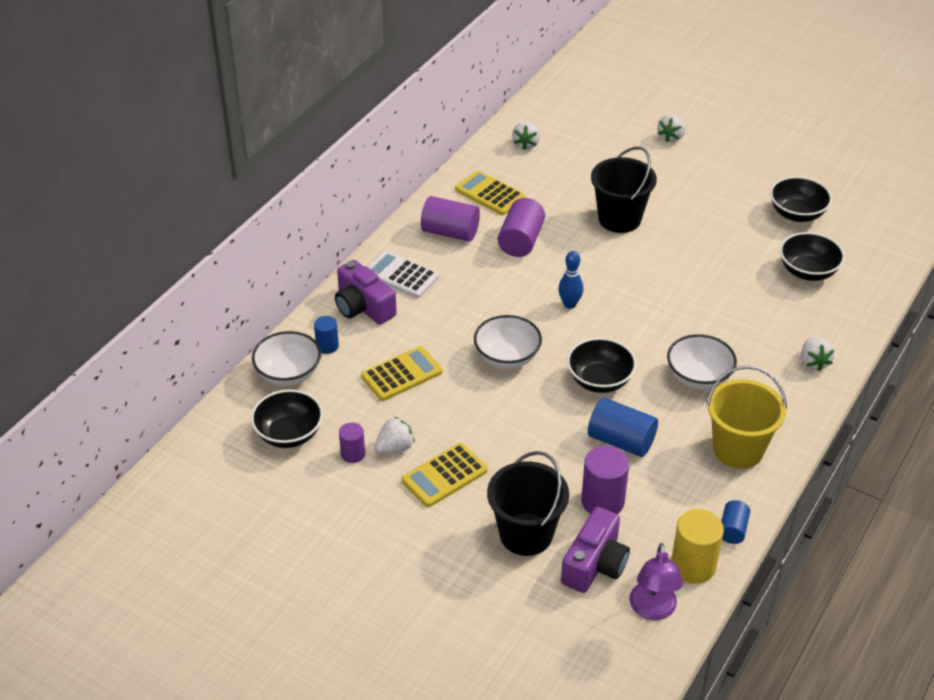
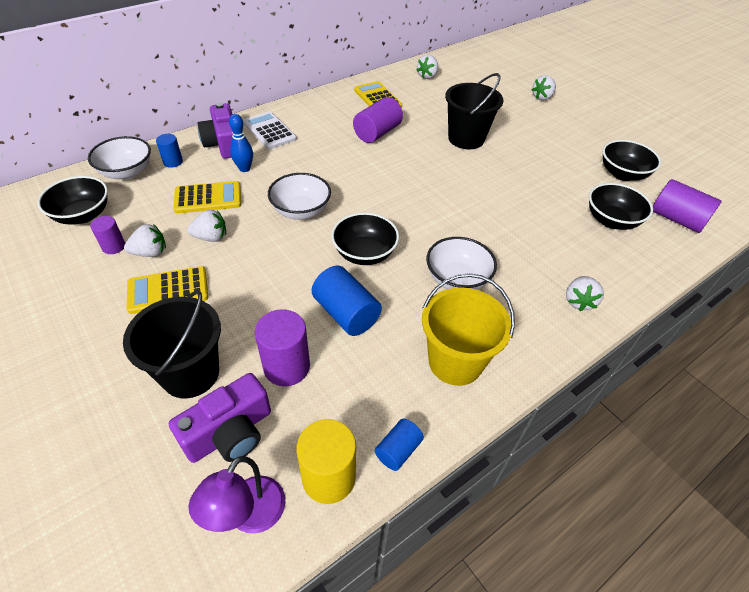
camera: 20 degrees right, 5 degrees up
purple cylinder [421,196,480,242] -> purple cylinder moved to [653,179,722,233]
blue bowling pin [558,251,583,309] -> blue bowling pin moved to [229,114,253,172]
none -> white strawberry [187,210,226,242]

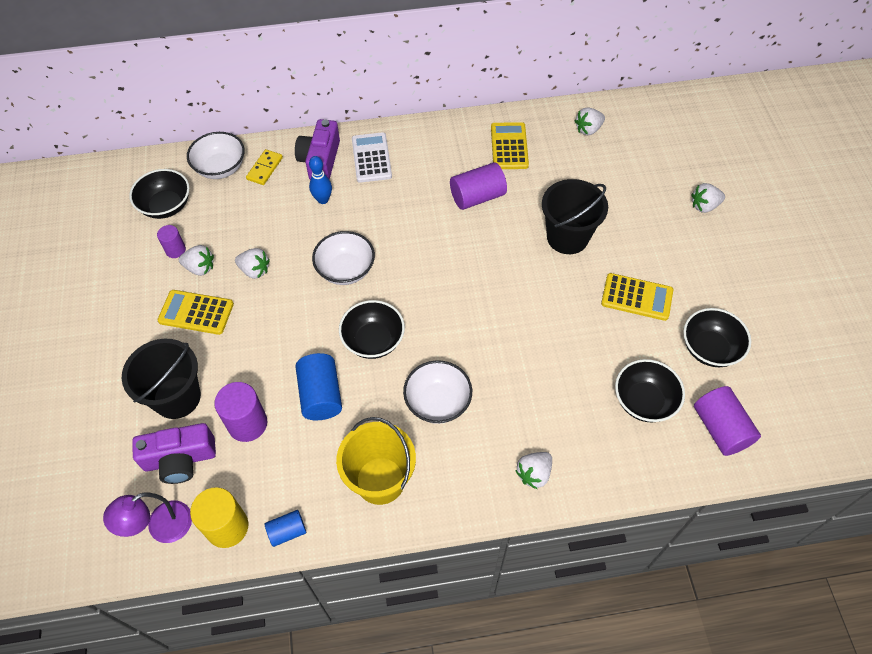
camera: 30 degrees right, 10 degrees up
blue cylinder [156,134,183,168] -> yellow domino [246,149,283,185]
yellow calculator [173,181,241,214] -> yellow calculator moved to [601,273,673,321]

